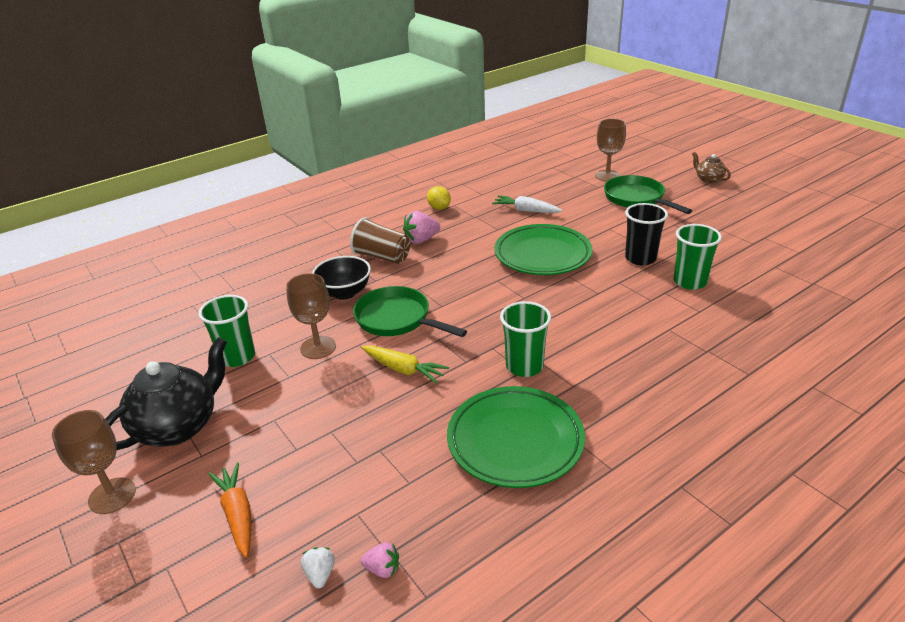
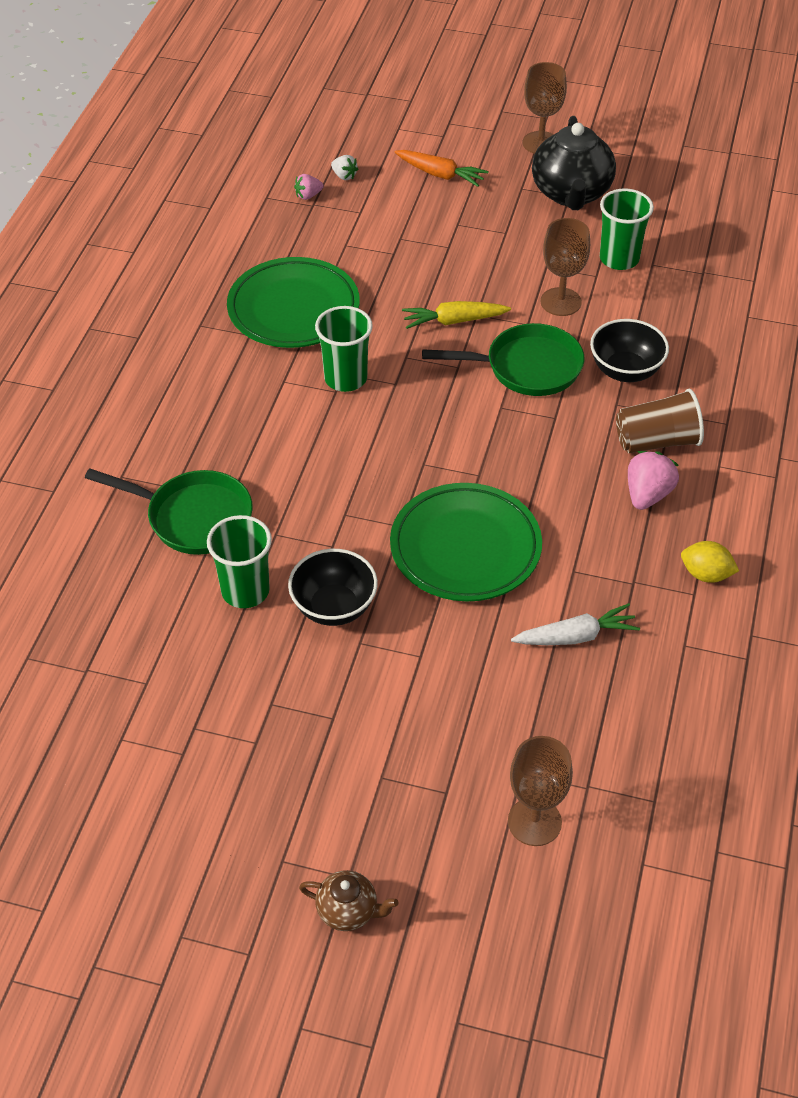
camera: 140 degrees right, 15 degrees up
green pan [604,175,692,214] -> green pan moved to [85,469,253,555]
black cup [625,203,668,265] -> black bowl [288,549,378,626]

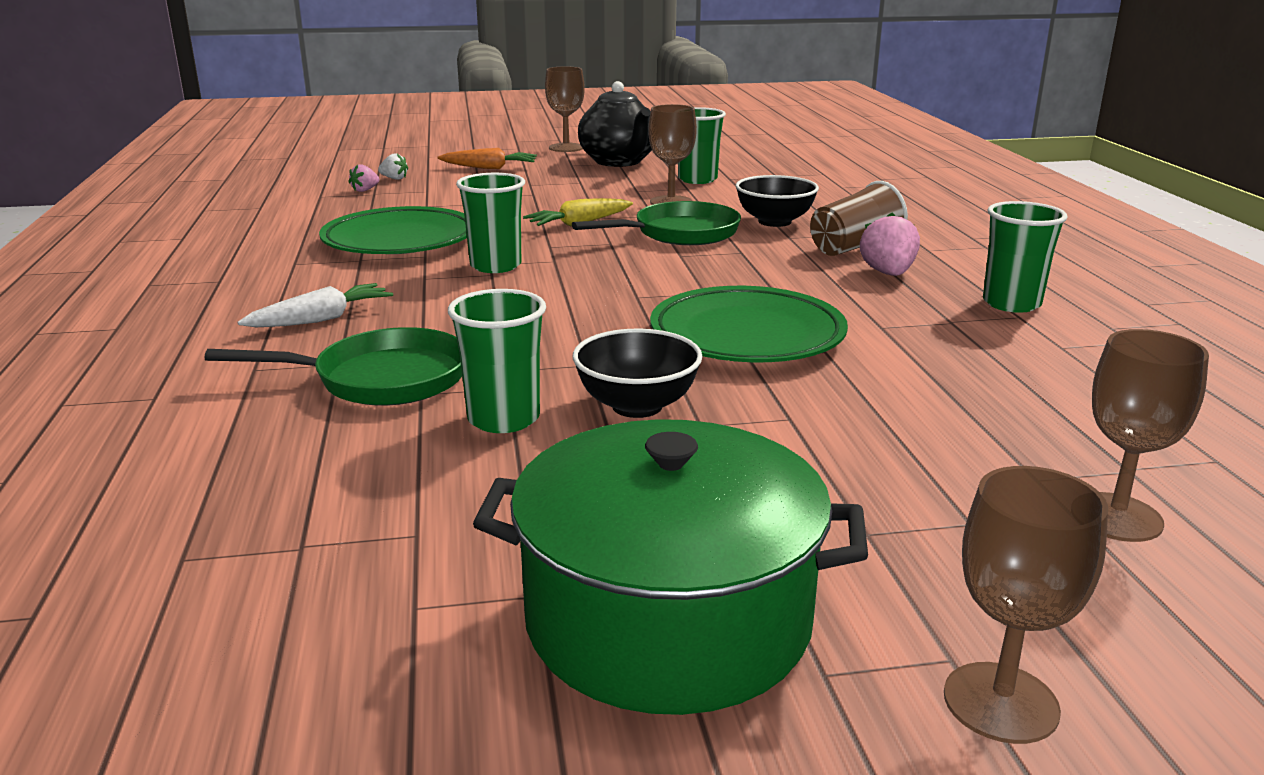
camera: 25 degrees left, 25 degrees down
brown teapot [299,870,399,931] -> brown goblet [944,466,1108,744]
white carrot [511,603,640,645] -> white carrot moved to [238,283,393,327]
yellow lemon [681,541,739,583] -> green cup [983,201,1068,313]
none -> green pot [473,419,868,715]

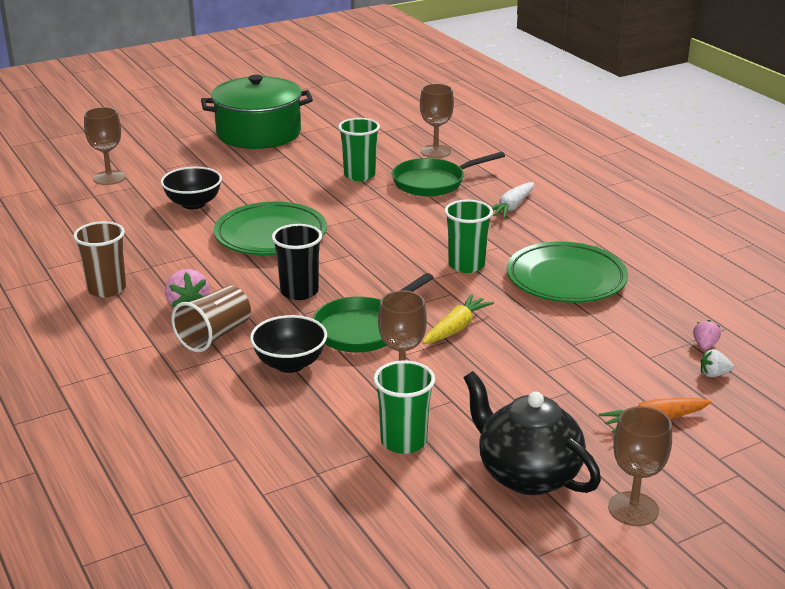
camera: 160 degrees right, 5 degrees up
black bowl [573,329,703,418] -> black bowl moved to [161,167,222,209]
brown goblet [944,466,1108,744] -> brown goblet moved to [420,84,454,158]
green cup [983,201,1068,313] -> brown cup [73,221,126,297]
none -> black cup [272,224,322,300]

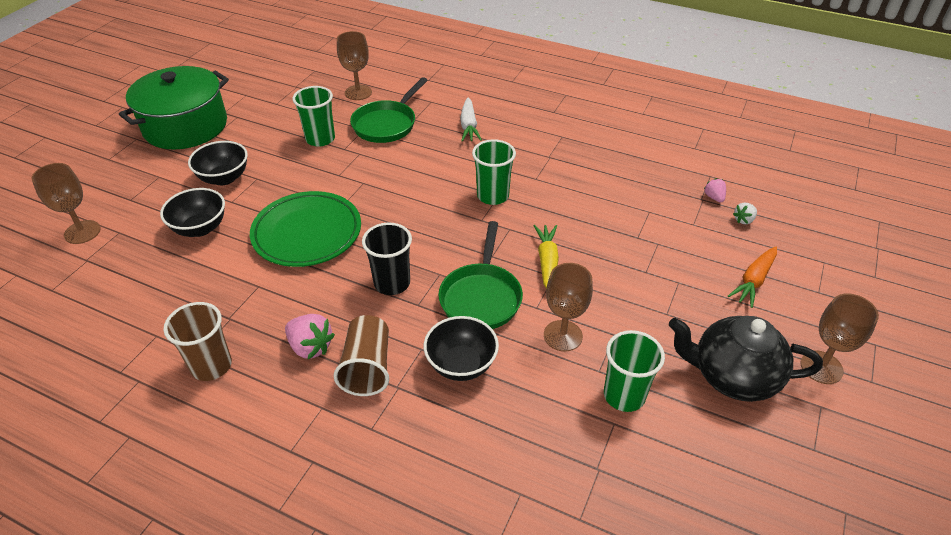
camera: 35 degrees left, 15 degrees up
green plate [507,241,628,303] -> none
none -> black bowl [188,141,248,185]

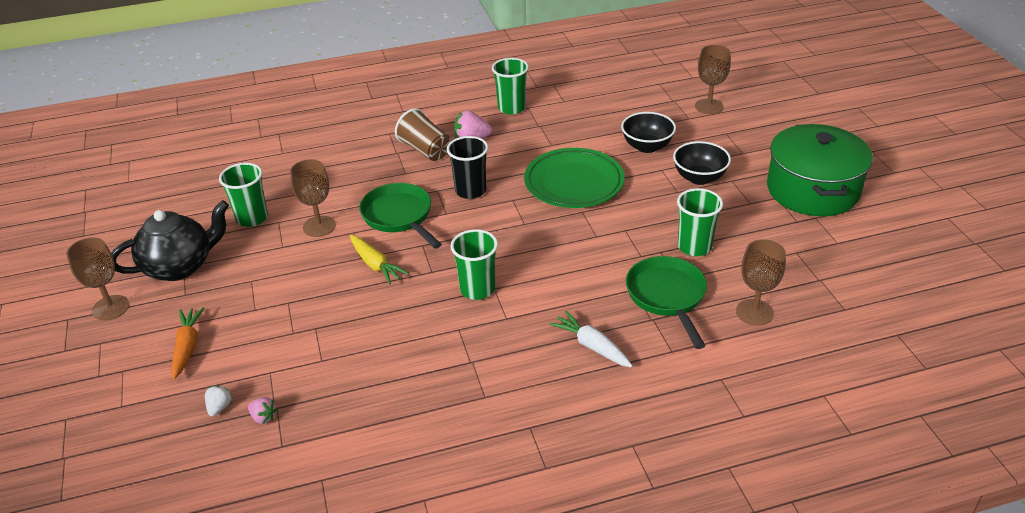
camera: 140 degrees right, 5 degrees down
brown cup [164,302,232,381] -> green cup [492,58,529,115]
black bowl [424,316,499,381] -> none

